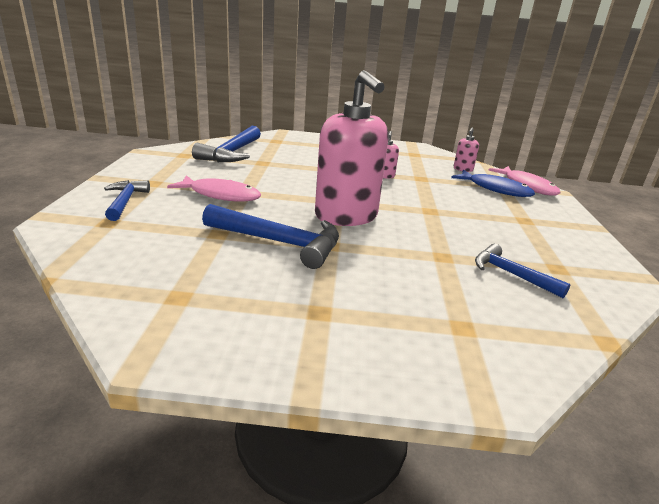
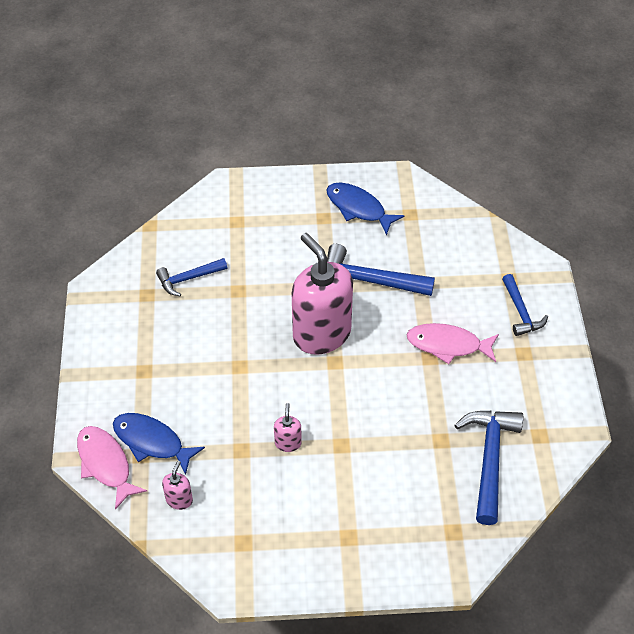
camera: 175 degrees right, 25 degrees up
blue hammer [475,244,570,298] -> blue hammer turned 120 degrees clockwise [156,258,227,296]
none -> blue fish [326,183,405,236]

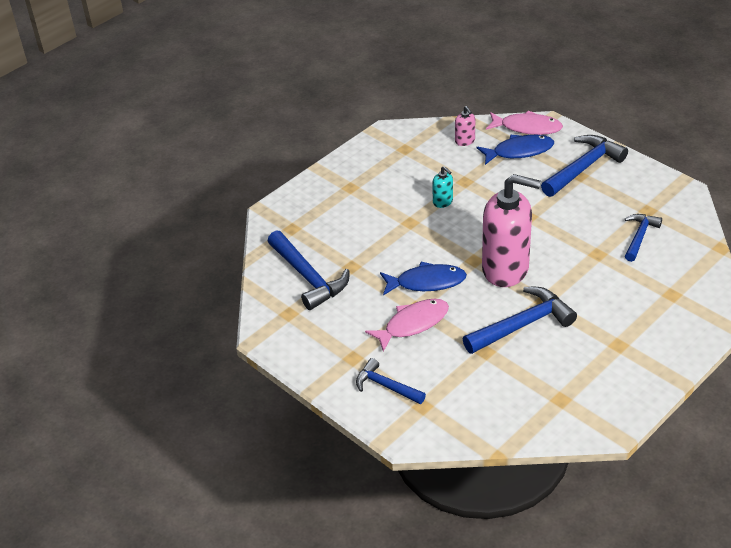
camera: 140 degrees right, 10 degrees down
pink soap dispenser [274,403,302,452] -> turquoise soap dispenser [432,166,453,208]
blue fish [326,183,405,236] -> blue fish moved to [380,261,467,295]
none -> blue hammer [541,135,628,197]

